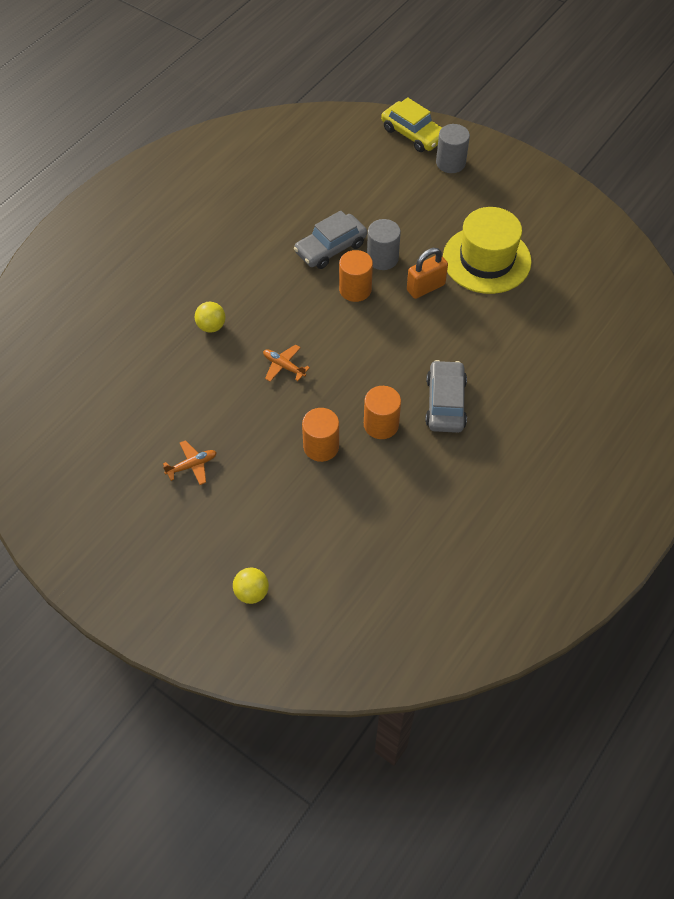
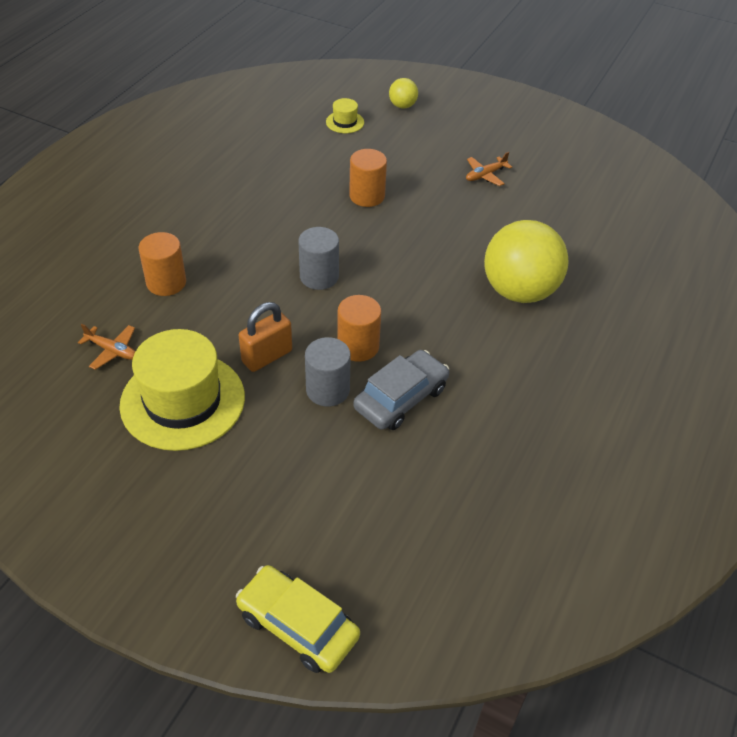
camera: 170 degrees right, 10 degrees down
yellow ball [195,302,225,333] -> yellow ball [484,220,568,303], size x2.23
orange plane [263,344,310,382] -> orange plane moved to [78,324,136,370]
orange cylinder [364,386,401,439] -> orange cylinder moved to [139,232,186,296]
grey car [425,360,467,433] -> none
grey cylinder [436,124,470,173] -> grey cylinder moved to [298,227,339,290]
none -> yellow hat [326,98,364,133]

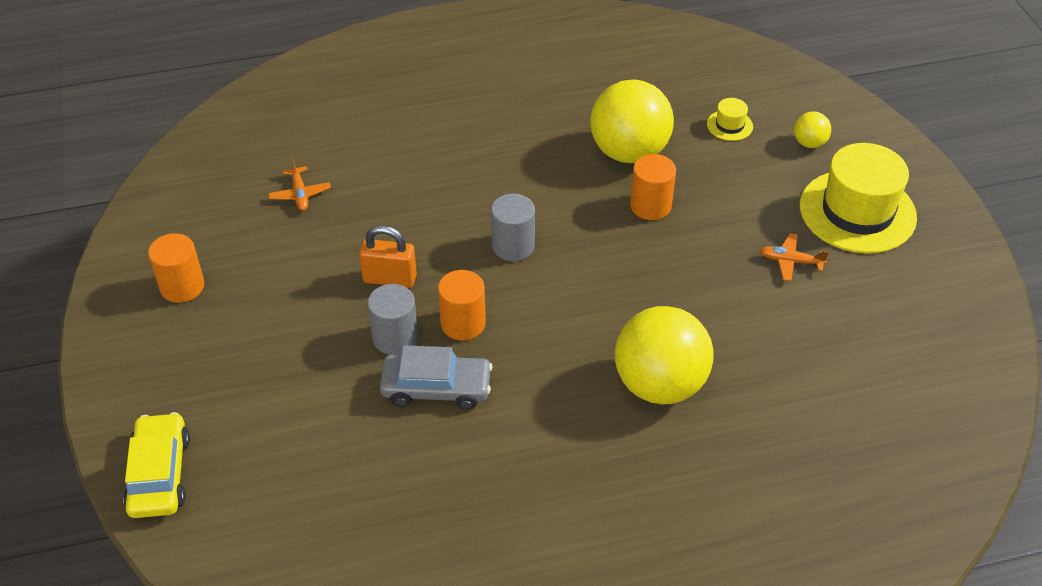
camera: 50 degrees right, 0 degrees up
yellow hat [119,329,245,451] -> yellow hat moved to [800,143,917,254]
orange cylinder [139,232,186,296] -> orange cylinder moved to [148,233,204,303]
none -> yellow ball [590,80,674,163]

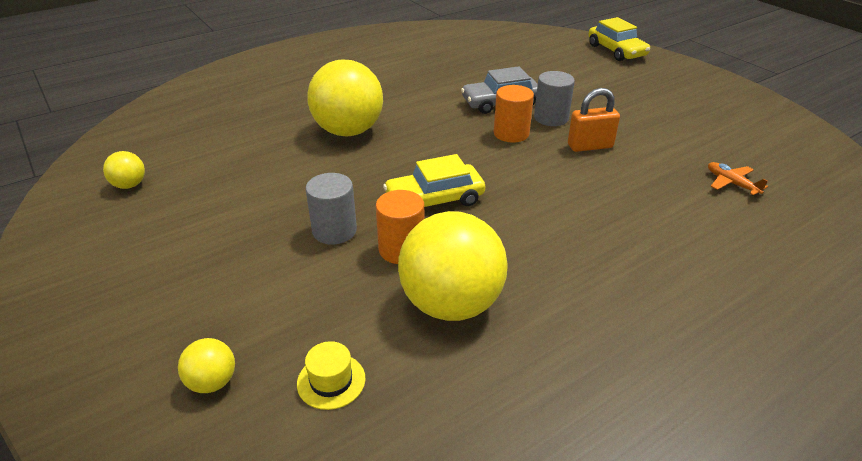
camera: 160 degrees right, 10 degrees down
orange cylinder [148,233,204,303] -> none
grey cylinder [491,194,535,261] -> grey cylinder moved to [305,173,357,245]
orange plane [760,233,829,281] -> none
yellow hat [800,143,917,254] -> none
none -> yellow ball [103,151,145,189]
none -> yellow car [383,154,485,207]

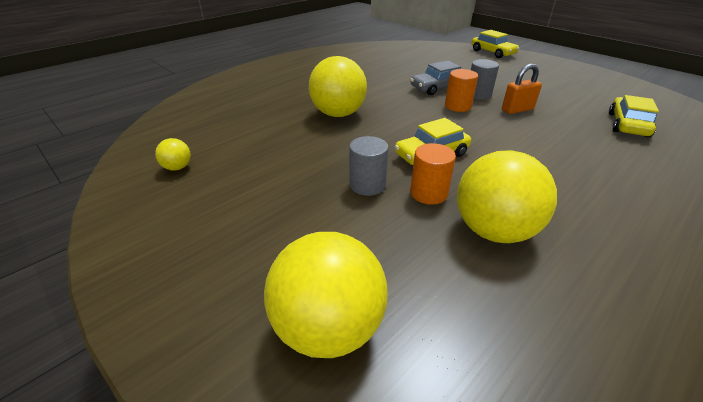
camera: 10 degrees left, 0 degrees up
yellow ball [178,338,235,393] -> yellow ball [264,232,388,358], size x2.23
yellow hat [297,341,366,410] -> none
orange plane [708,162,768,196] -> yellow car [609,95,659,138]

